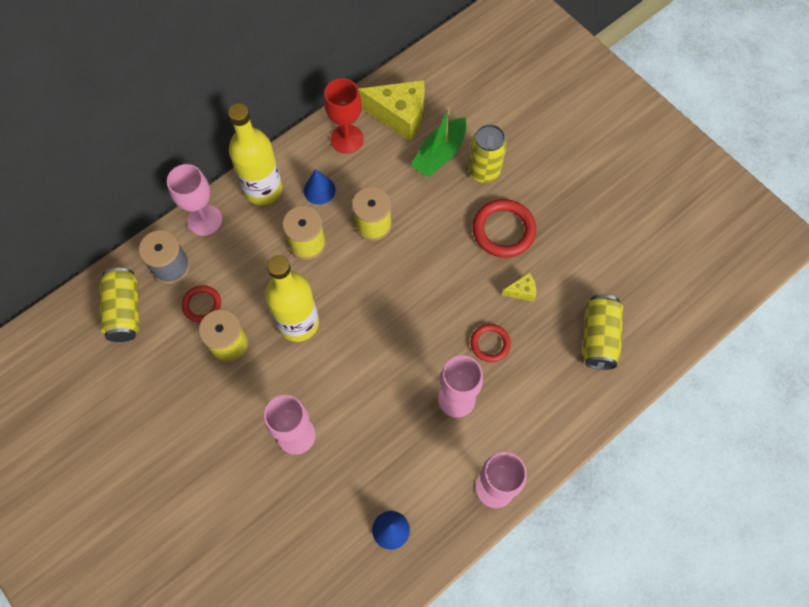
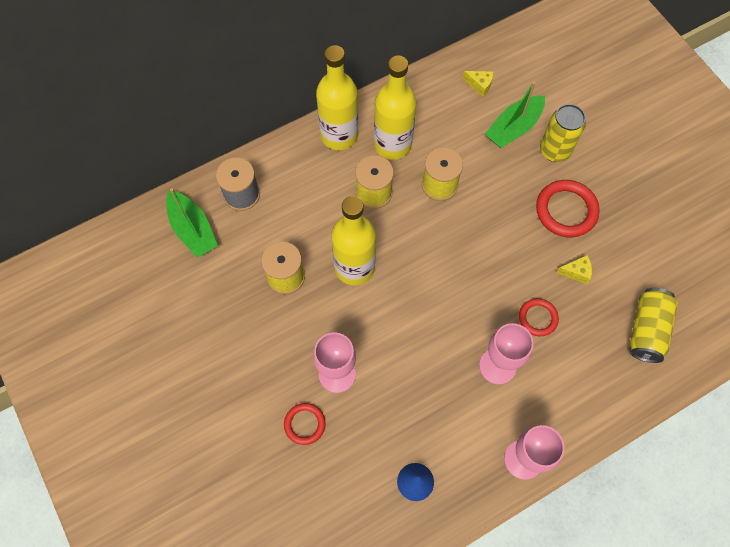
camera: 10 degrees right, 0 degrees up
yellow can [100,268,140,342] -> green boat [166,188,218,258]
pink goblet [167,164,222,236] -> none
red ring [182,285,221,322] -> red ring moved to [284,403,326,445]
blue cone [304,169,336,205] -> yellow bottle [374,55,417,160]
red goblet [324,78,364,154] -> none
yellow cheese [358,80,425,141] -> yellow cheese [463,71,493,97], size x0.45

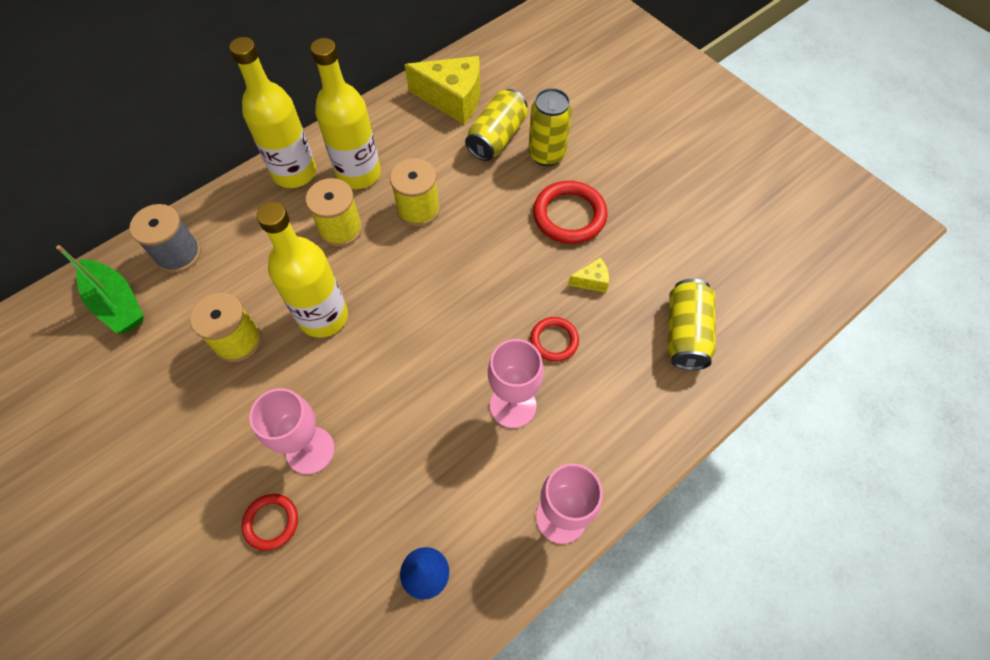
camera: 10 degrees left, 5 degrees down
yellow cheese [463,71,493,97] -> yellow cheese [405,56,480,124], size x2.21
green boat [485,82,545,148] -> yellow can [465,89,528,161]

